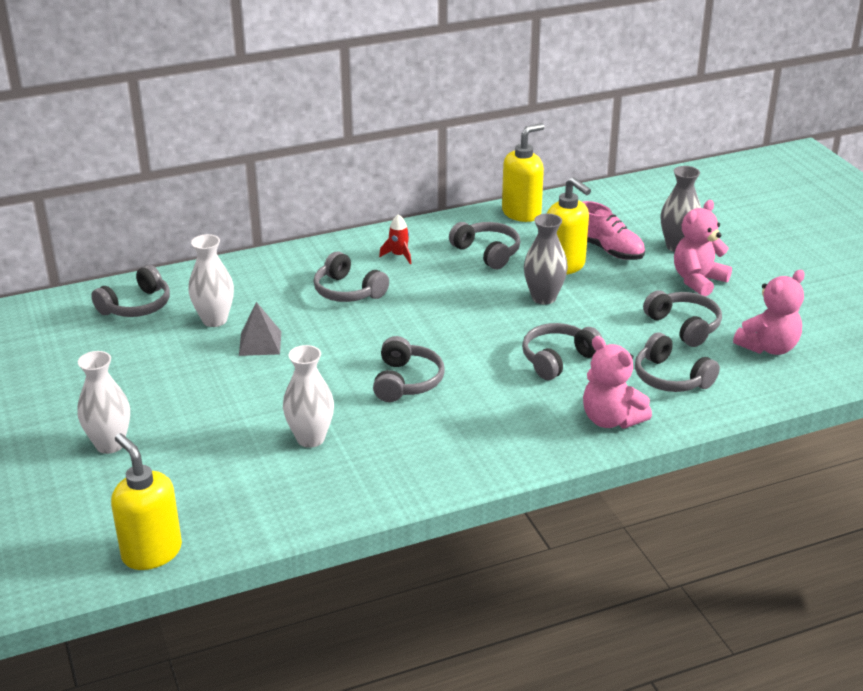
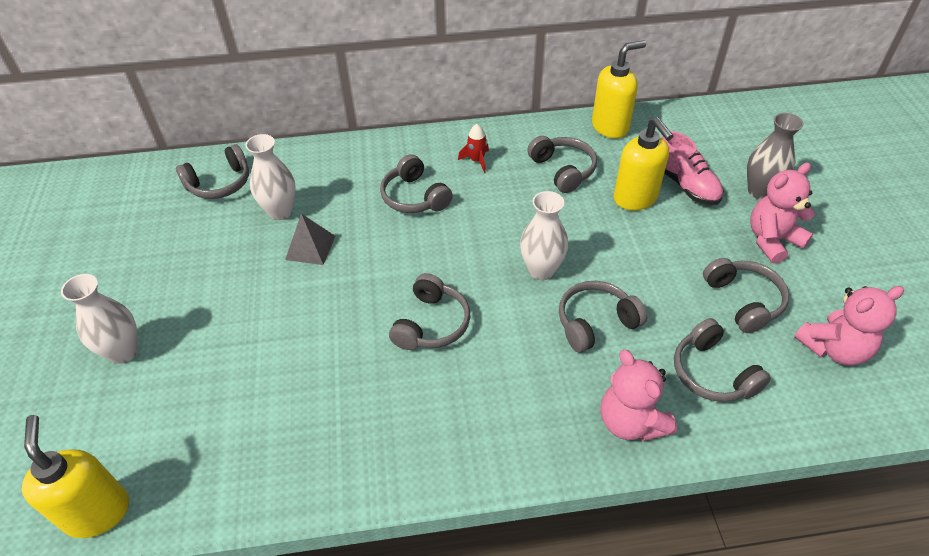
camera: 15 degrees right, 15 degrees up
white vase [283,345,334,448] -> white vase moved to [520,191,568,280]
grey vase [524,214,568,305] -> none

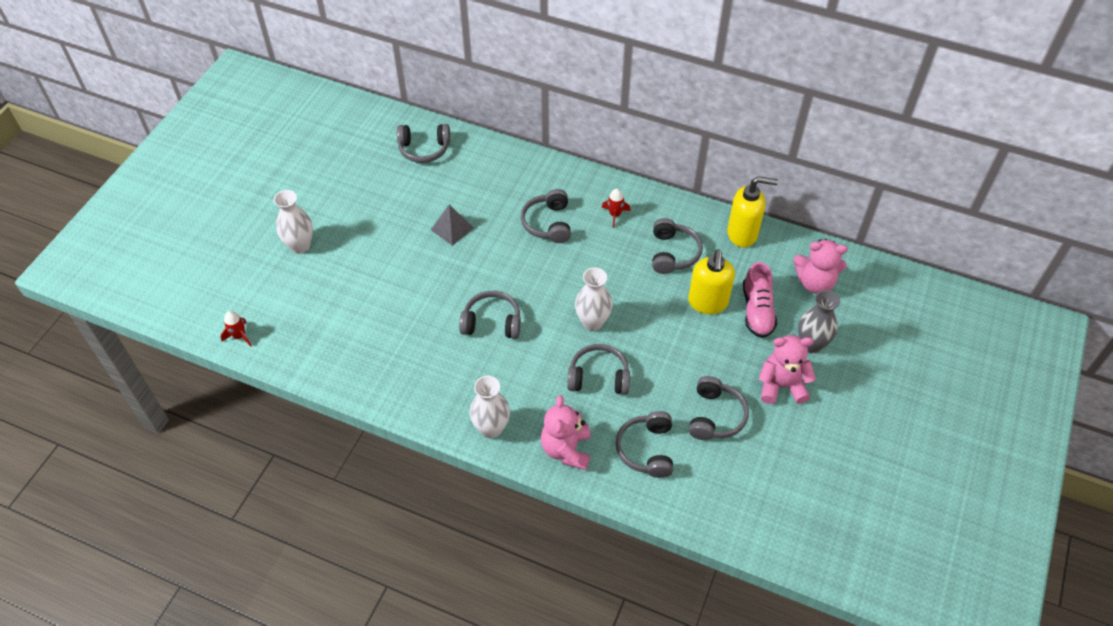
camera: 30 degrees right, 5 degrees up
yellow soap dispenser [22,415,129,538] -> red rocket [220,311,252,346]
white vase [245,134,296,220] -> white vase moved to [470,376,510,438]
grey headphones [389,273,470,350] -> grey headphones turned 135 degrees counterclockwise [459,291,521,339]
pink teddy bear [794,286,904,366] -> pink teddy bear moved to [793,239,848,294]

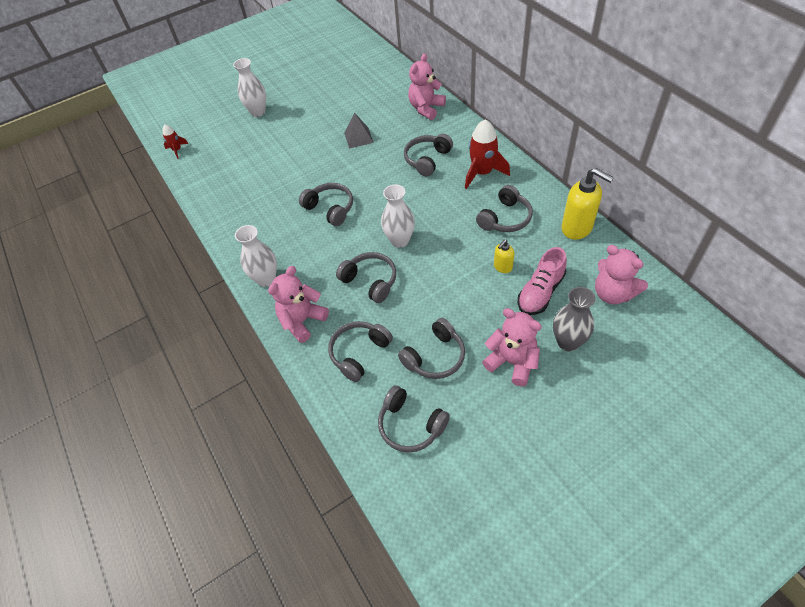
camera: 40 degrees right, 0 degrees up
grey headphones [397,124,450,163] -> grey headphones moved to [378,385,450,453]
red rocket [602,189,630,228] -> red rocket [465,119,510,189], size x1.87
yellow soap dispenser [688,249,735,314] -> yellow soap dispenser [494,239,514,273], size x0.52
none -> pink teddy bear [408,54,446,120]

